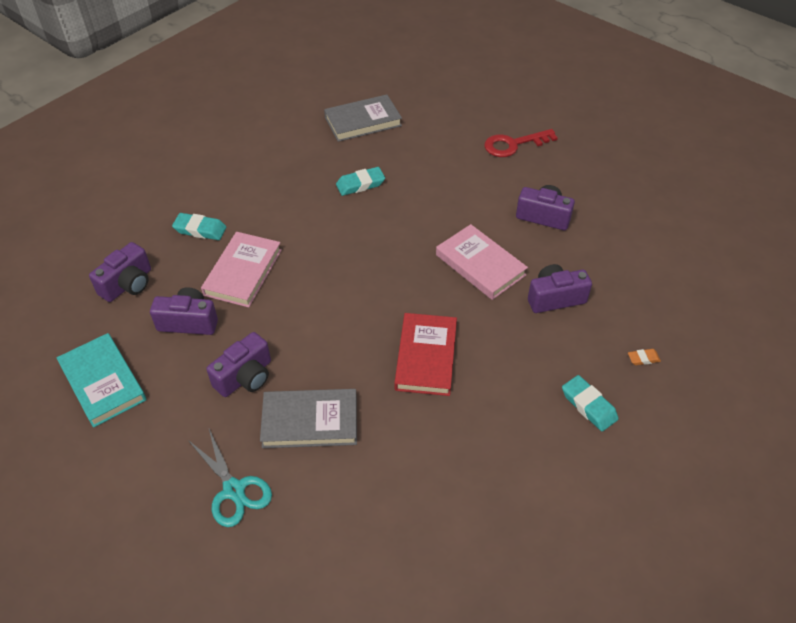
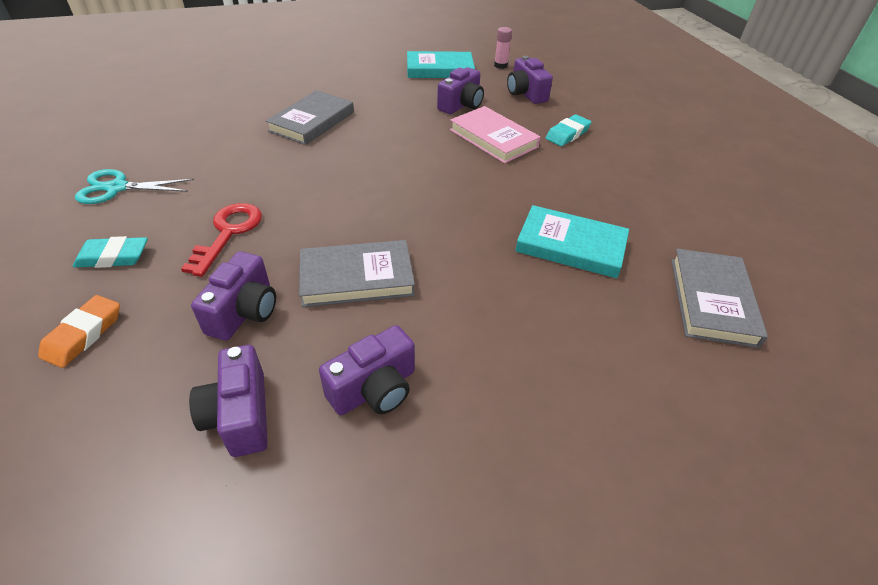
camera: 120 degrees right, 5 degrees down
turquoise scissors [188,429,272,527] -> turquoise scissors moved to [75,169,194,204]
purple camera [206,332,271,397] -> purple camera moved to [189,345,268,457]
turquoise eraser [336,167,385,196] -> turquoise book [515,205,629,278]
red book [394,313,457,396] -> none
pink book [436,224,528,300] -> grey book [299,240,415,307]
red key [484,129,558,157] -> red key moved to [181,203,262,277]
orange eraser [628,349,661,365] -> orange eraser [38,295,120,368], size x1.76
none -> pink glue stick [494,27,512,69]

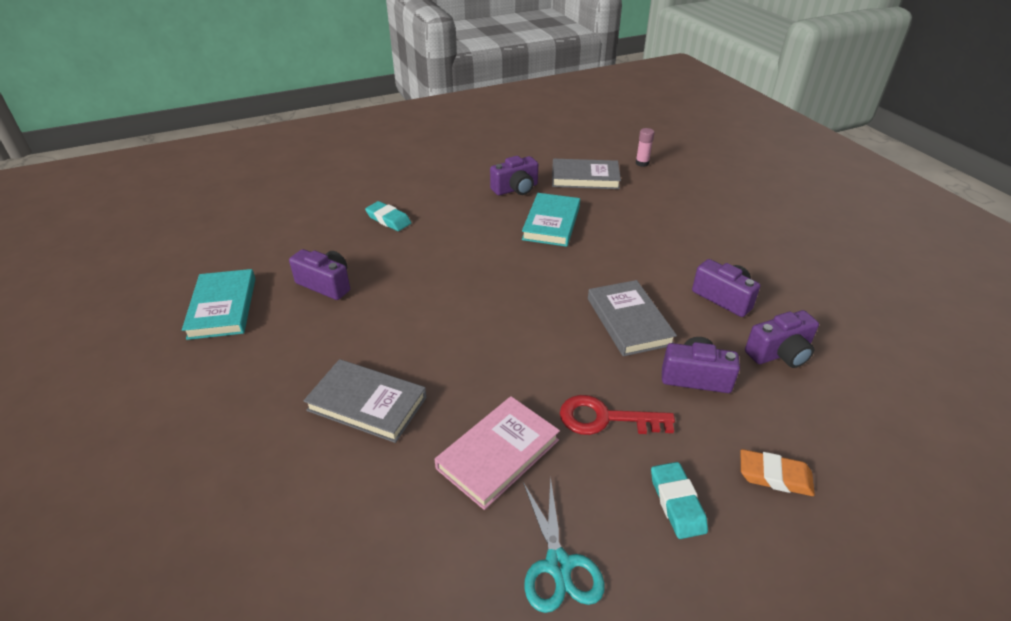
camera: 95 degrees left, 5 degrees down
pink book [450,106,541,164] -> pink book moved to [435,396,560,510]
pink glue stick [494,27,512,69] -> pink glue stick moved to [636,128,654,167]
purple camera [507,56,553,104] -> purple camera moved to [490,156,538,195]

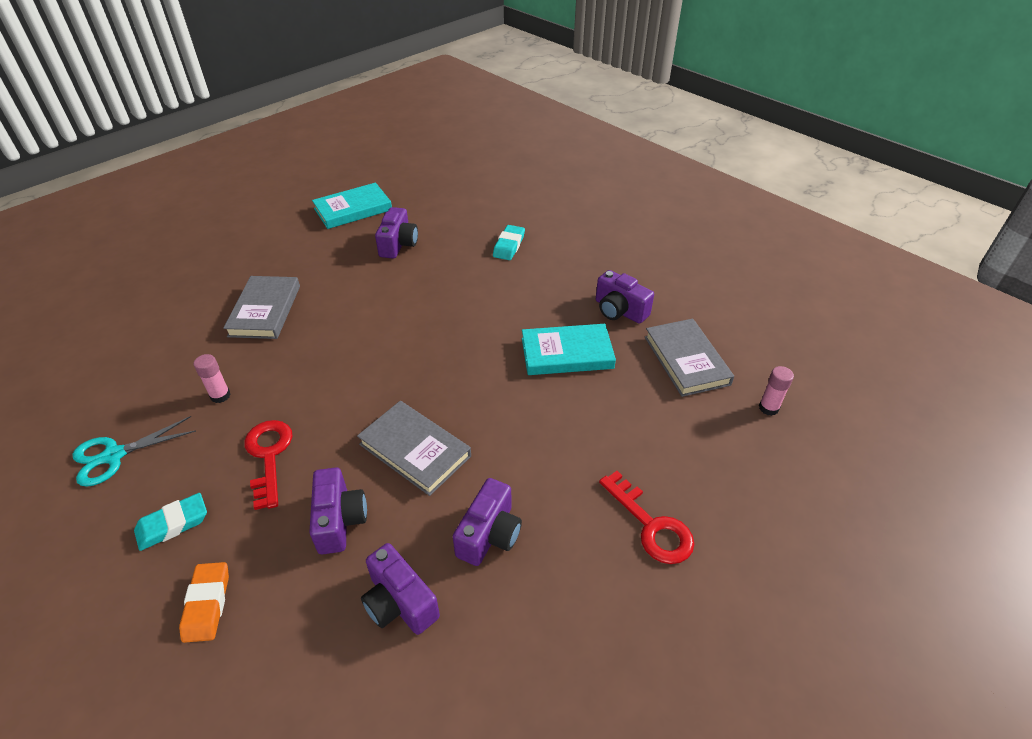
camera: 70 degrees right, 5 degrees up
pink book [435,396,560,510] -> pink glue stick [194,354,231,403]
grey book [588,280,677,356] -> grey book turned 75 degrees clockwise [357,401,471,496]
none -> red key [599,471,694,564]

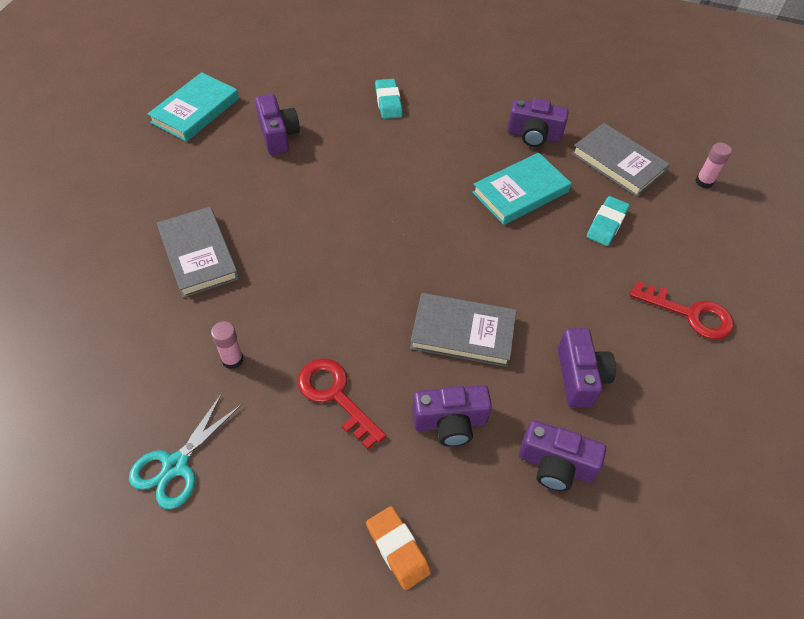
camera: 30 degrees left, 10 degrees up
turquoise eraser [134,493,207,551] -> turquoise eraser moved to [587,196,630,246]
purple camera [309,467,367,555] -> purple camera turned 120 degrees clockwise [412,385,492,447]

